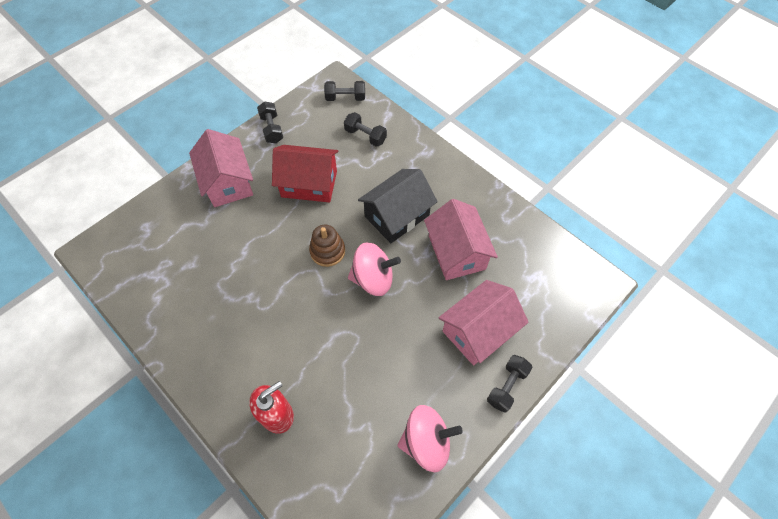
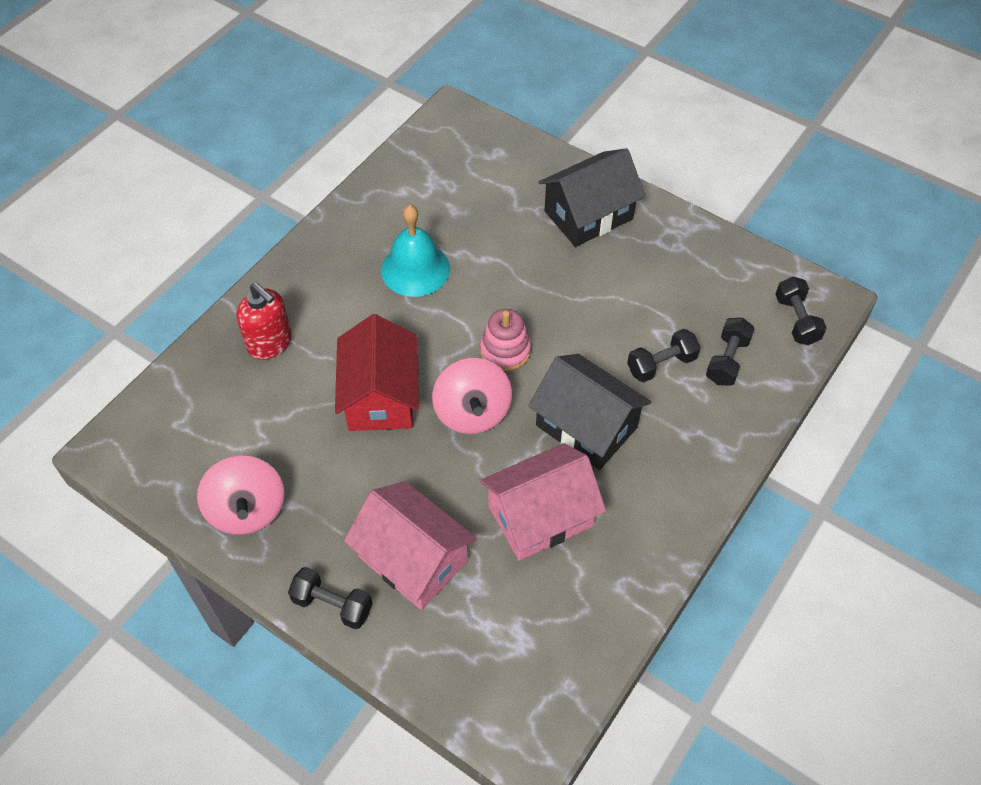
camera: 80 degrees right, 5 degrees down
pink house [189,129,253,207] -> black house [538,148,645,247]
black dumbbell [257,101,283,143] -> black dumbbell moved to [627,329,700,382]
red house [272,145,339,203] -> red house moved to [335,314,419,431]
brown stacking toy [309,225,345,267] -> pink stacking toy [480,309,531,371]
none -> turquoise bell [381,205,450,297]

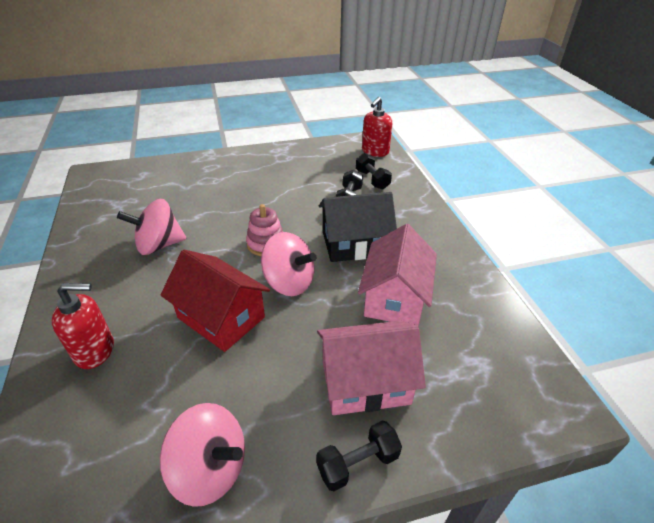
camera: 50 degrees left, 15 degrees down
turquoise bell [381,205,450,297] -> pink spinning top [117,199,186,255]
black house [538,148,645,247] -> none
black dumbbell [775,276,827,345] -> red soap dispenser [362,97,392,157]

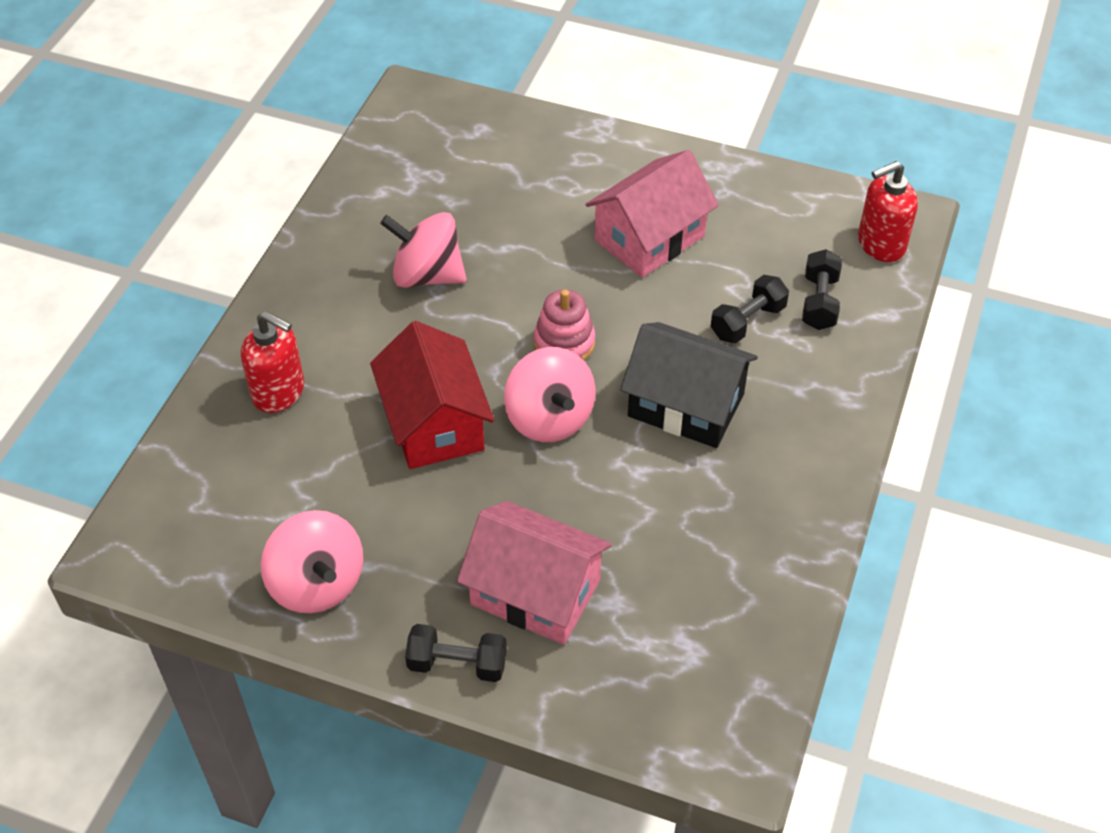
camera: 35 degrees right, 10 degrees up
pink house [358,224,437,326] -> pink house moved to [585,150,719,278]

